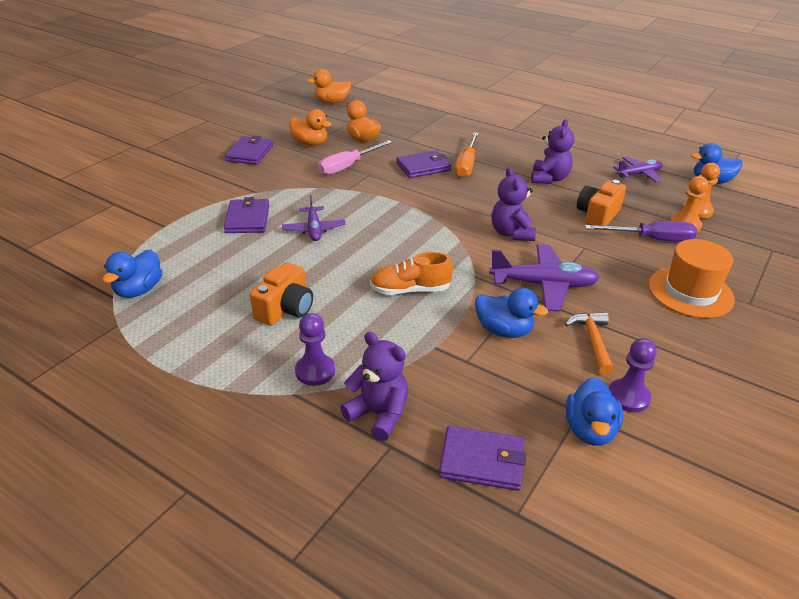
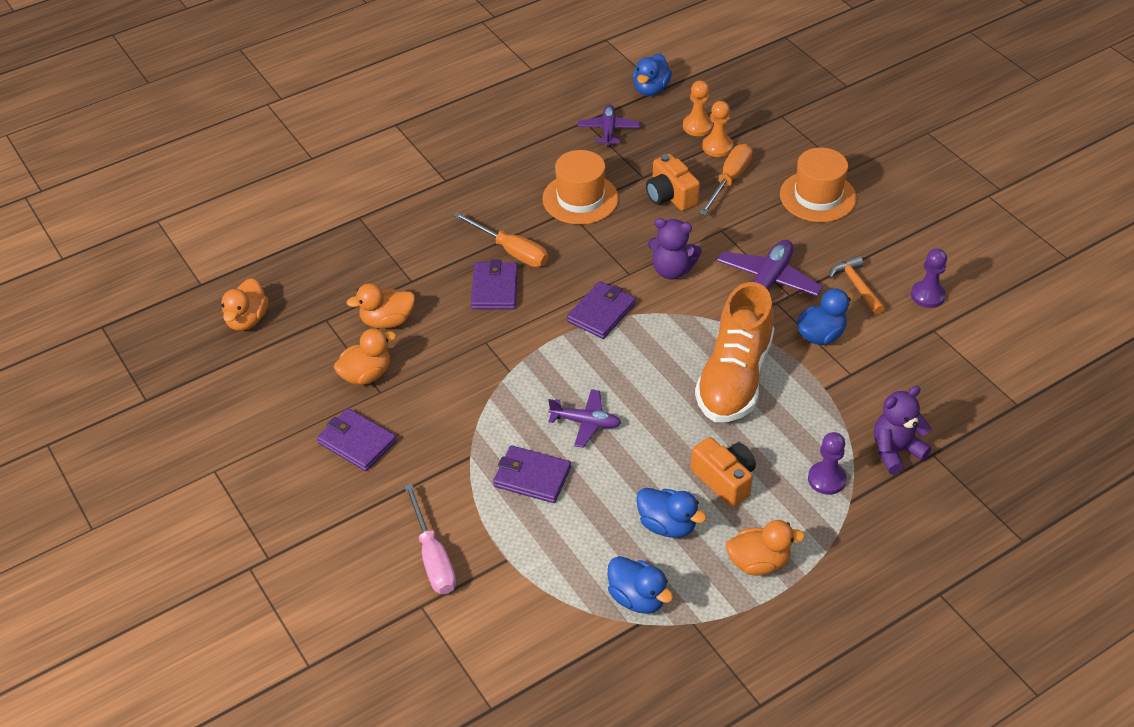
camera: 65 degrees left, 10 degrees up
pink screwdriver [318,140,392,175] -> pink screwdriver moved to [404,483,456,594]
orange shoe [370,252,453,295] -> orange shoe [695,282,774,422], size x1.77
purple wallet [439,426,526,491] -> purple wallet moved to [567,281,636,339]
purple teddy bear [531,119,574,184] -> orange hat [542,150,619,225]
orange hammer [565,312,614,375] -> orange hammer turned 45 degrees clockwise [829,256,885,315]
blue duck [566,377,623,446] -> blue duck moved to [636,488,707,538]
purple screwdriver [585,221,697,242] -> orange screwdriver [699,144,753,215]
none -> orange duck [726,520,805,576]

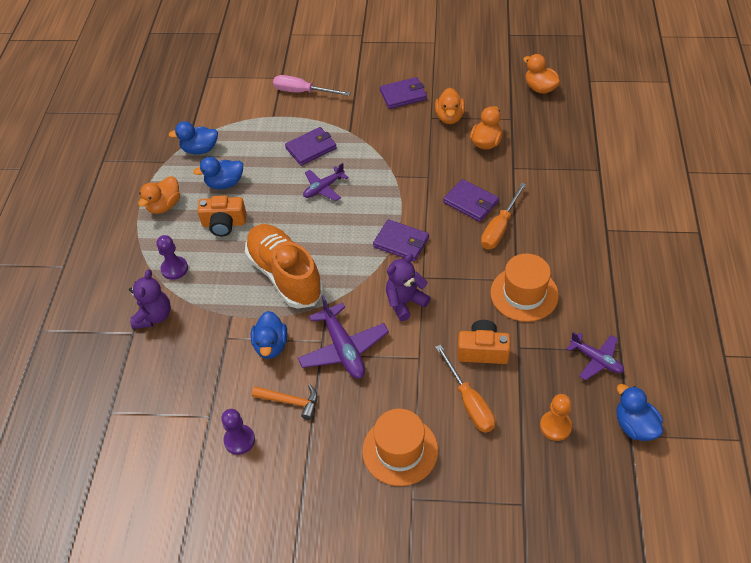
camera: 130 degrees right, 5 degrees up
orange screwdriver [453,212,548,267] -> orange screwdriver turned 45 degrees counterclockwise [481,183,527,249]
purple wallet [567,281,636,339] -> purple wallet turned 45 degrees counterclockwise [373,219,429,262]
orange pawn [702,101,733,157] -> none

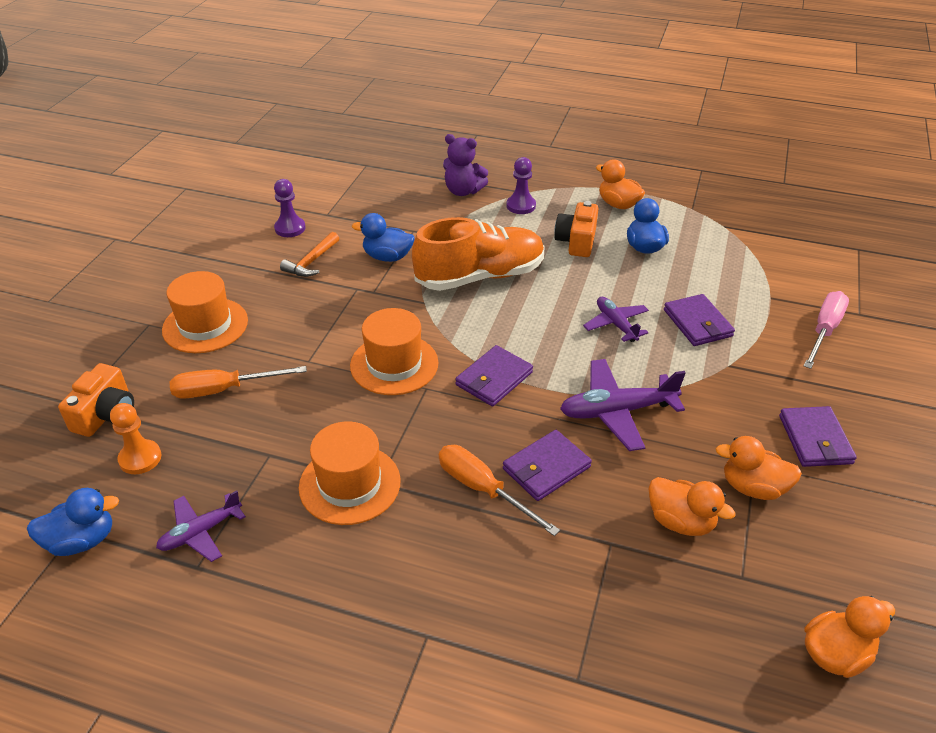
camera: 100 degrees right, 10 degrees down
blue duck [169,121,218,154] -> none
purple plane [298,295,389,379] -> purple plane moved to [560,359,686,451]
purple teddy bear [386,254,431,321] -> orange hat [350,308,438,395]
orange camera [458,320,510,364] -> orange camera moved to [58,363,134,437]

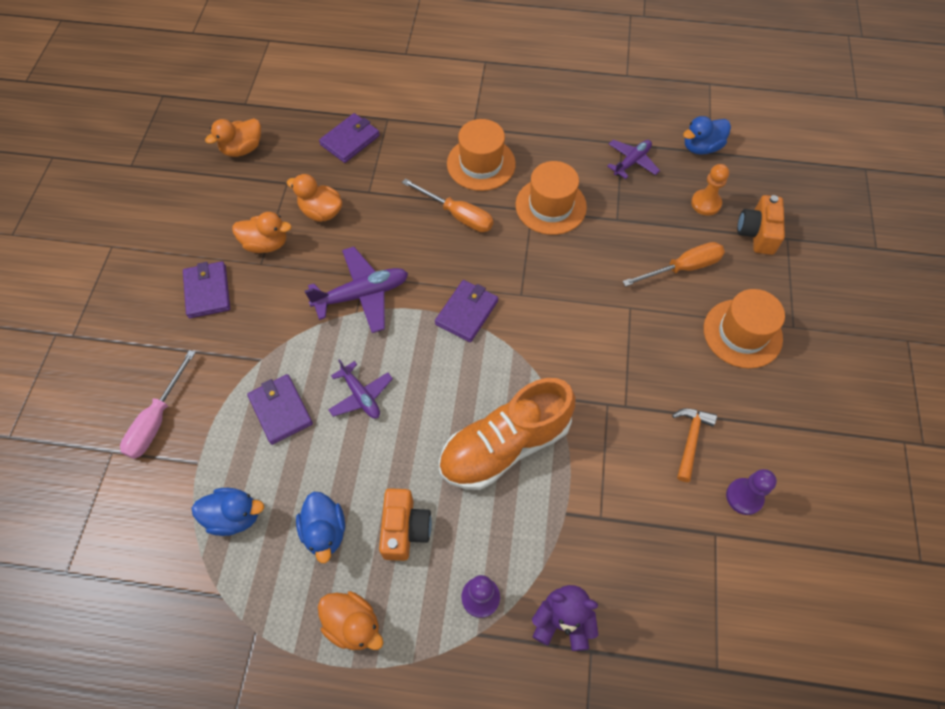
camera: 170 degrees right, 20 degrees up
orange hat [350,308,438,395] -> orange hat moved to [447,119,516,191]
blue duck [352,213,415,262] -> blue duck moved to [192,488,264,536]
purple wallet [503,430,592,501] -> purple wallet moved to [319,113,380,163]

